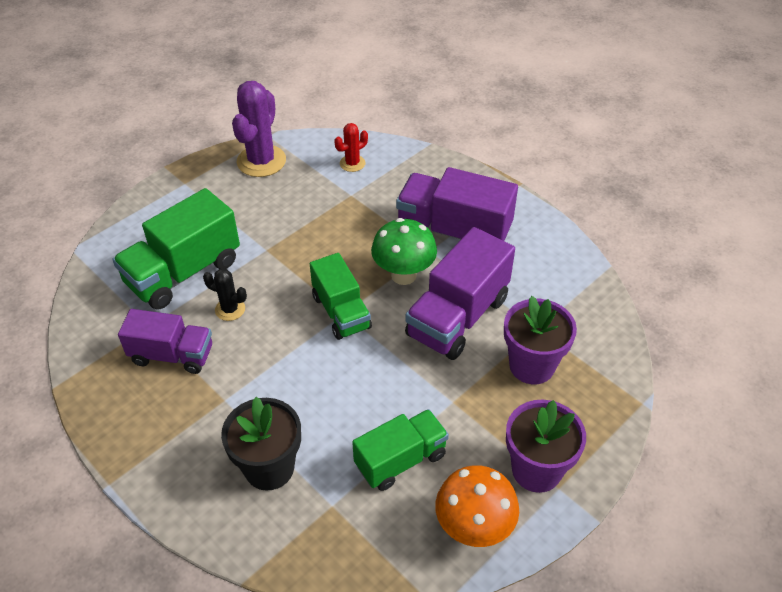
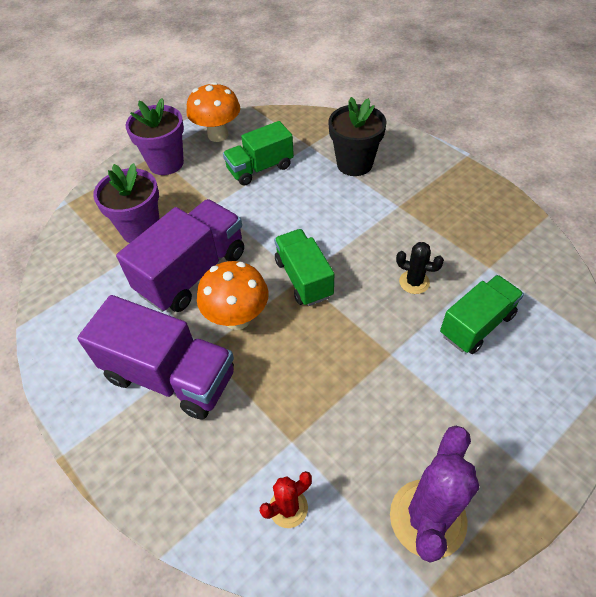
camera: 175 degrees left, 5 degrees up
green truck [112,188,240,310] -> green truck [440,275,524,354], size x0.66
purple truck [118,309,212,374] -> none
green mushroom [371,218,437,285] -> orange mushroom [197,261,269,330]

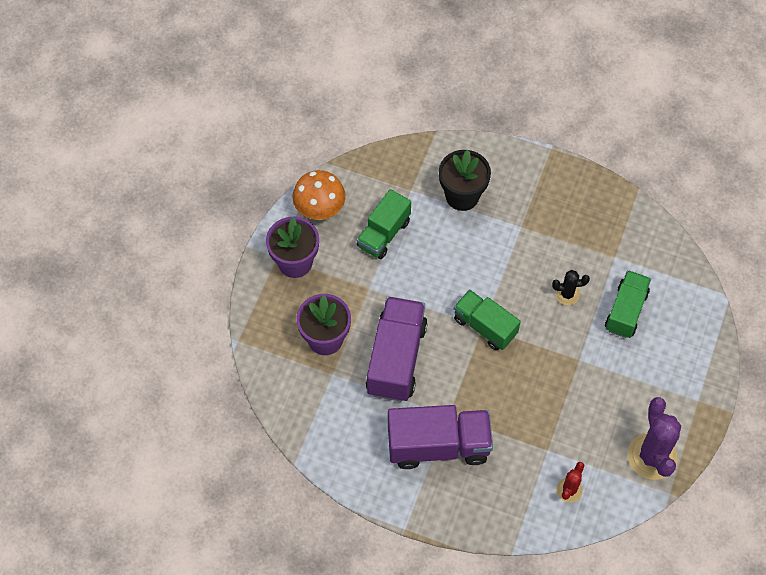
camera: 30 degrees left, 10 degrees up
orange mushroom [197,261,269,330] -> none

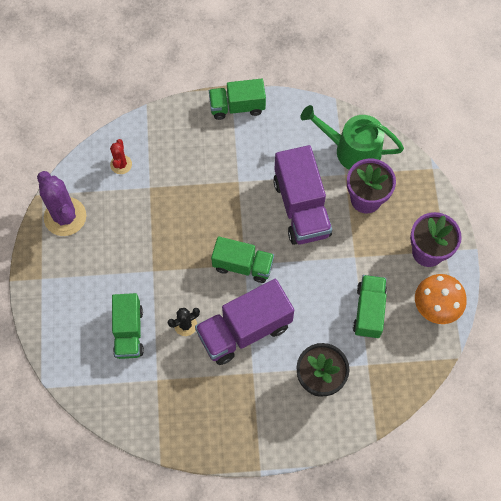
camera: 155 degrees right, 5 degrees up
purple truck [388,405,493,469] -> purple truck moved to [195,279,294,365]
none -> green truck [209,79,266,120]
none -> green watering can [300,105,404,170]

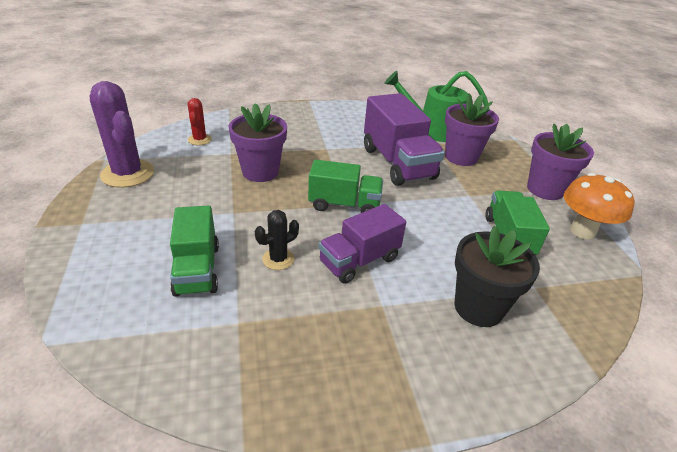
camera: 10 degrees left, 30 degrees down
purple truck [195,279,294,365] -> purple truck [318,204,406,284], size x0.66
green truck [209,79,266,120] -> none
none -> purple flower pot [229,103,287,182]

